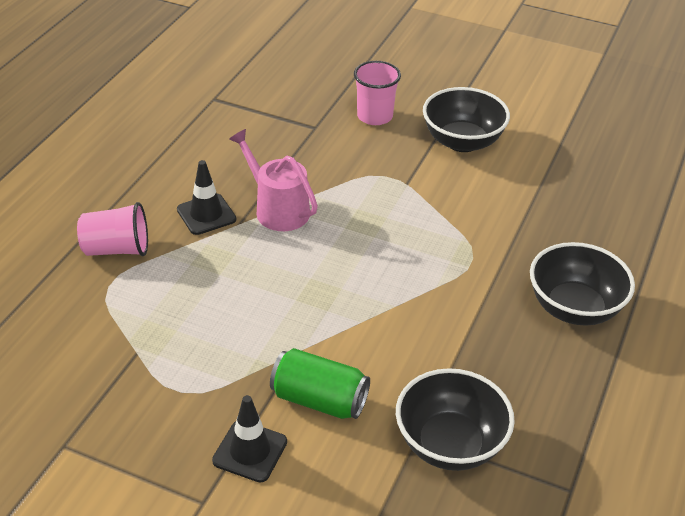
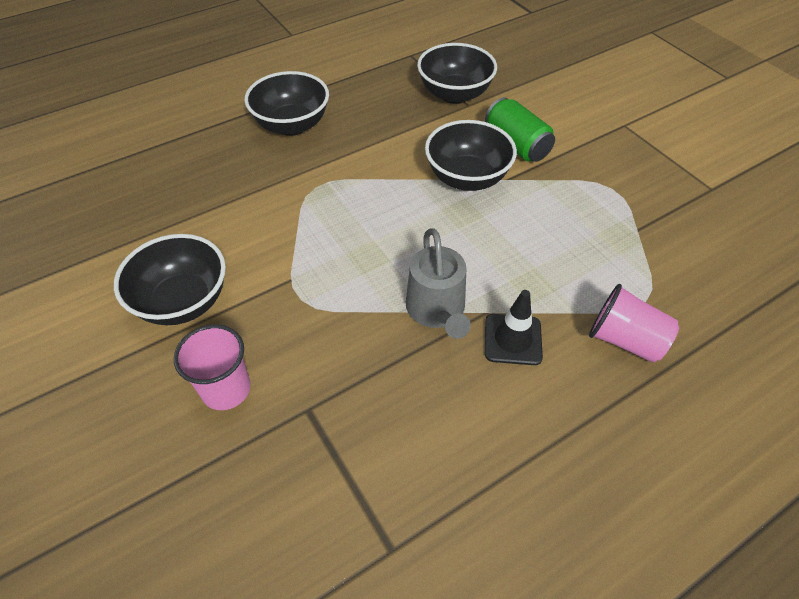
camera: 145 degrees left, 10 degrees up
black traffic cone [212,395,287,482] -> none
pink watering can [229,129,318,231] -> grey watering can [406,228,471,339]
none -> black bowl [425,120,517,191]

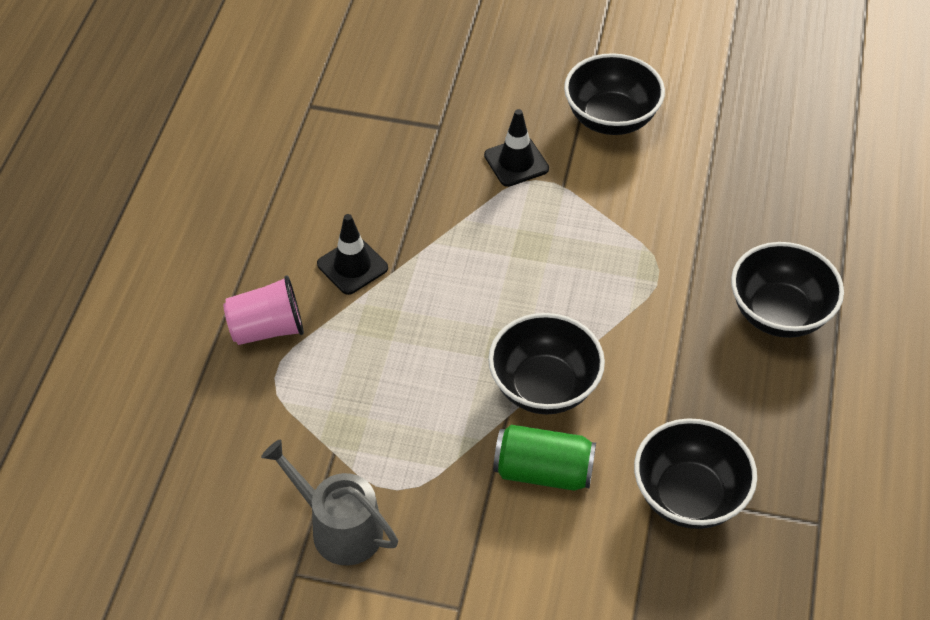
camera: 135 degrees right, 0 degrees up
pink cup [174,324,251,410] -> none
grey watering can [406,228,471,339] -> grey watering can moved to [261,439,398,566]
none -> black traffic cone [484,109,549,187]

